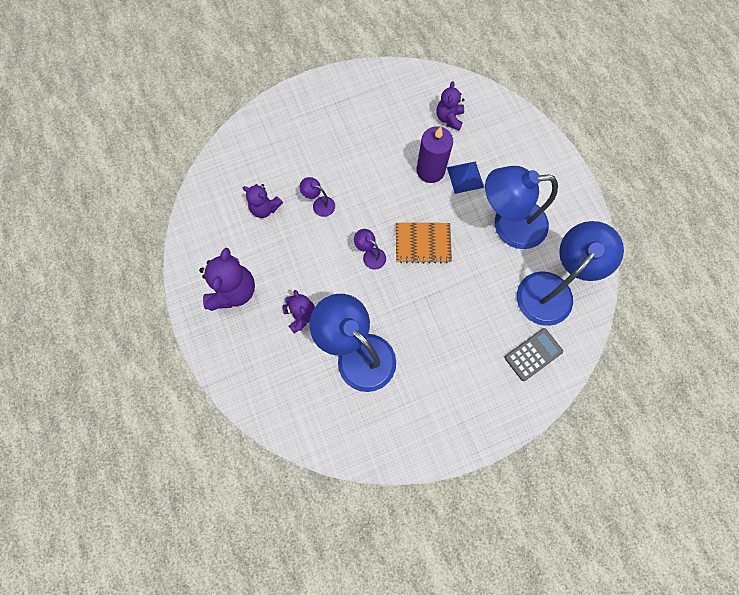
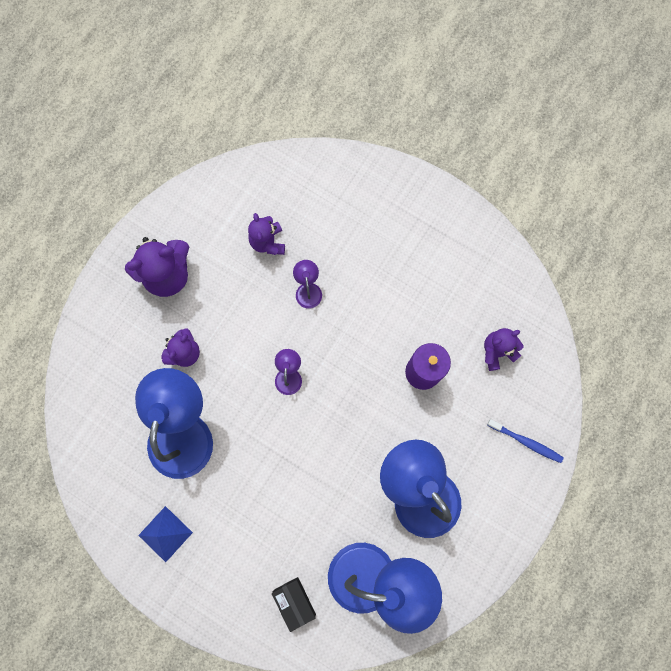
camera: 55 degrees right, 5 degrees up
orange notebook [396,223,452,263] -> none
blue pyramid [447,161,484,194] -> blue pyramid moved to [138,506,193,562]
grey calculator [504,328,563,381] -> black box [272,577,316,632]
none -> blue toothbrush [487,419,564,463]

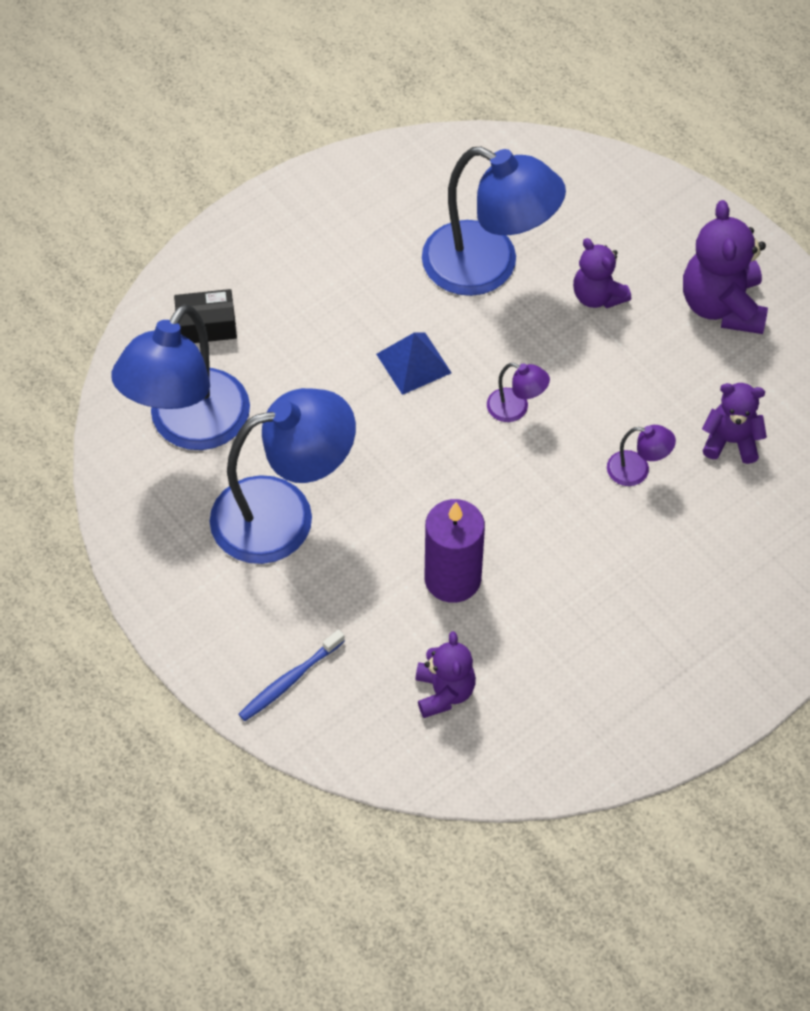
camera: 110 degrees right, 20 degrees down
blue pyramid [138,506,193,562] -> blue pyramid moved to [376,333,452,395]

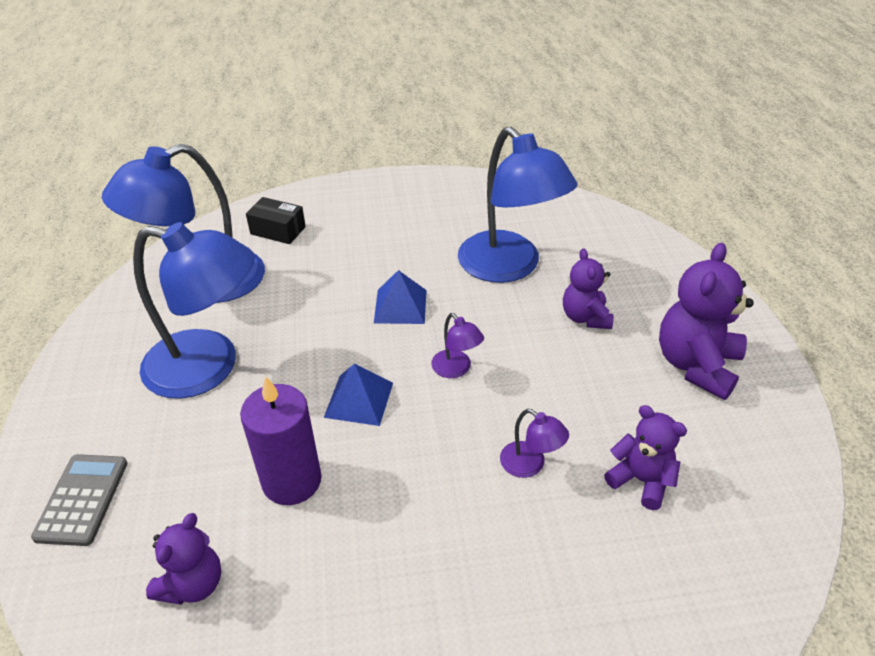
camera: 30 degrees right, 15 degrees down
blue toothbrush [239,630,345,721] -> grey calculator [31,454,127,546]
none -> blue pyramid [324,363,393,426]

